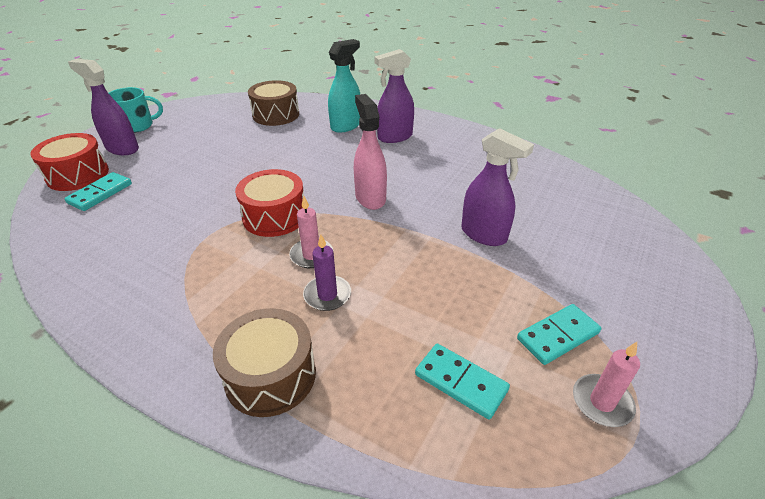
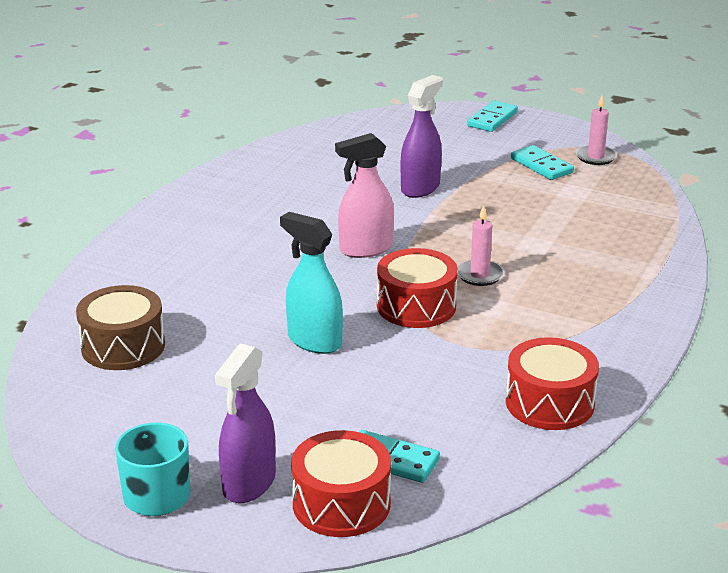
camera: 95 degrees left, 10 degrees down
brown drum [213,308,316,417] -> none
purple candle [303,235,351,311] -> none
turquoise spray bottle [328,39,360,133] -> turquoise spray bottle moved to [280,212,343,354]
purple spray bottle [375,49,414,143] -> none
turquoise domino [415,344,510,419] -> turquoise domino moved to [467,100,518,132]
none -> red drum [506,337,599,430]

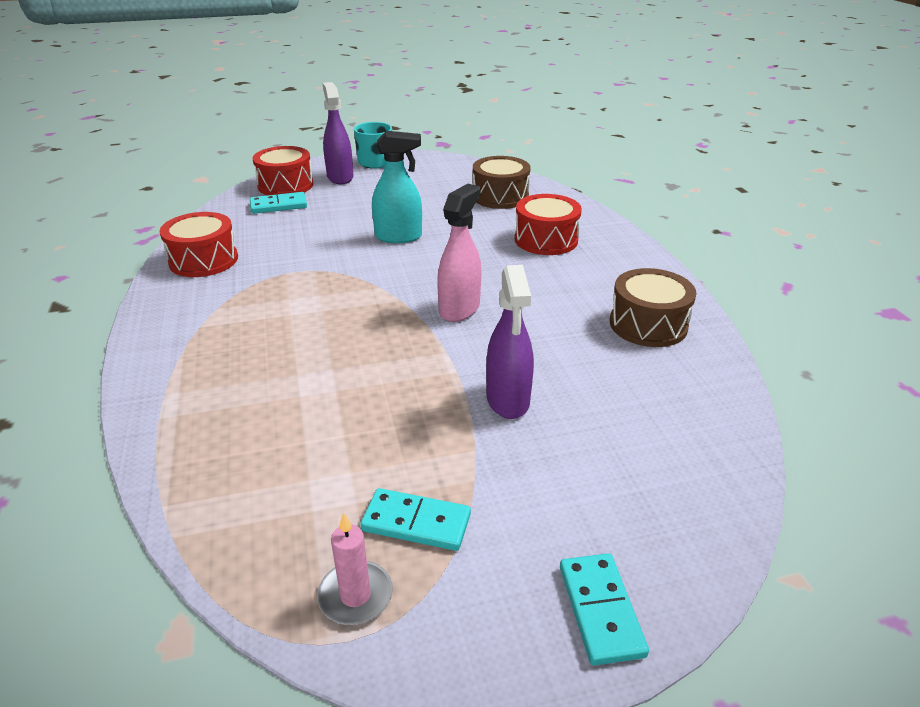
camera: 140 degrees right, 5 degrees up
red drum [377,248,458,328] -> red drum moved to [515,194,582,255]
pink candle [458,205,504,286] -> none
none -> brown drum [610,268,697,347]

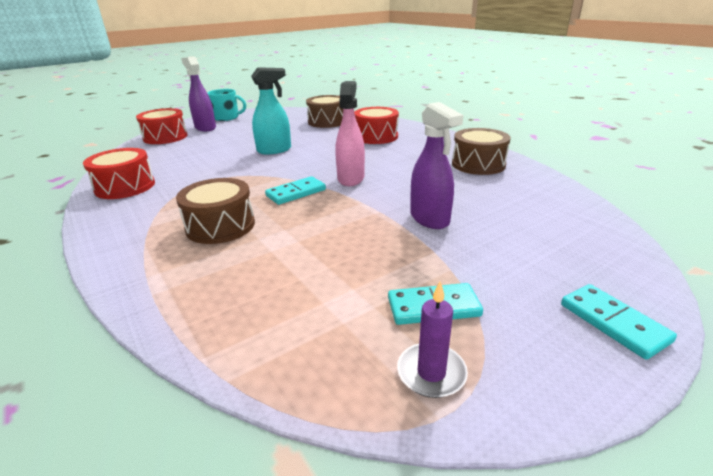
camera: 20 degrees left, 5 degrees down
turquoise domino [250,192,307,214] -> turquoise domino moved to [265,176,326,205]
pink candle [317,512,393,625] -> purple candle [397,281,468,398]
none -> brown drum [176,178,255,244]

